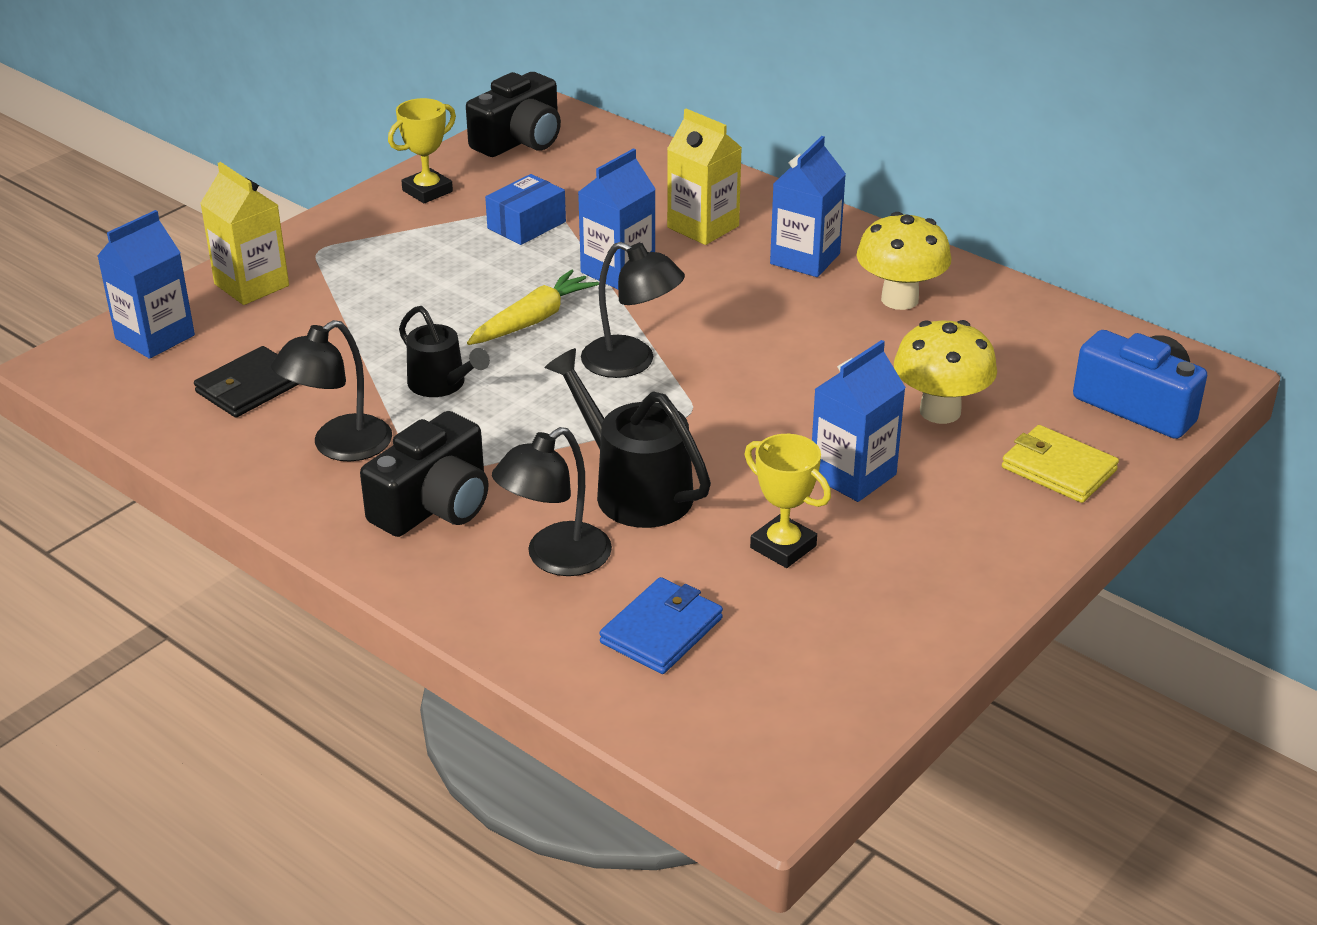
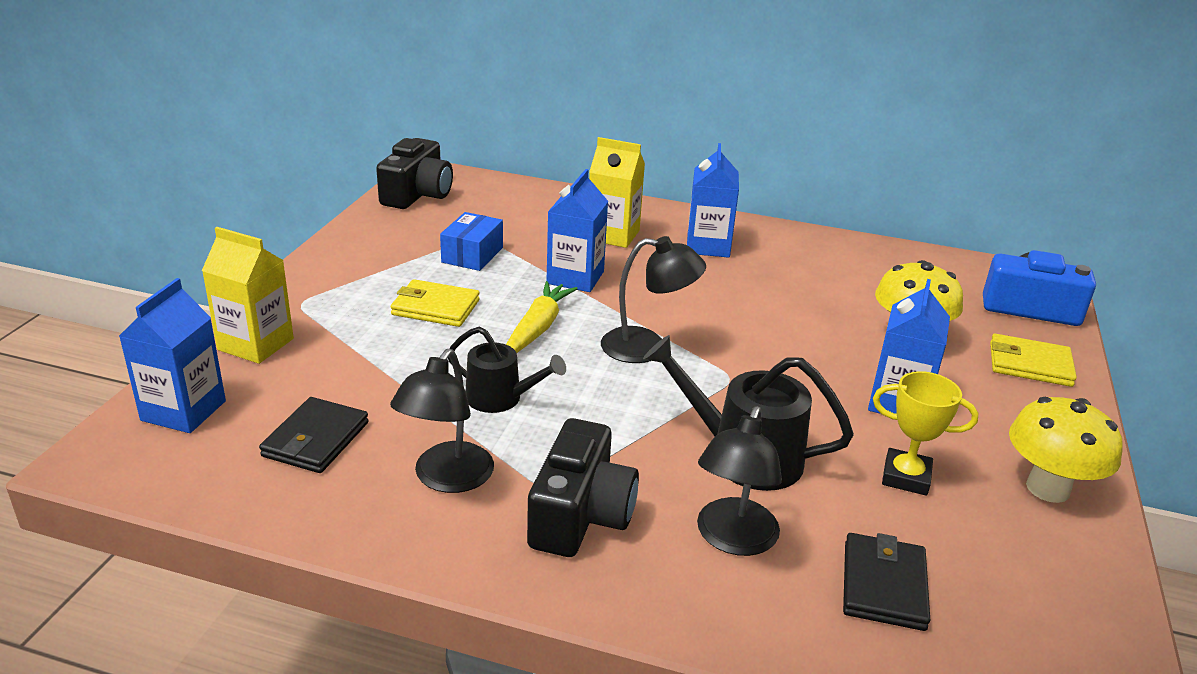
camera: 25 degrees left, 5 degrees down
yellow trophy [388,98,456,203] -> none
blue wallet [599,577,723,674] -> black wallet [843,533,930,631]
yellow mushroom [857,212,951,310] -> yellow mushroom moved to [1009,397,1122,503]
none -> yellow wallet [391,279,480,327]

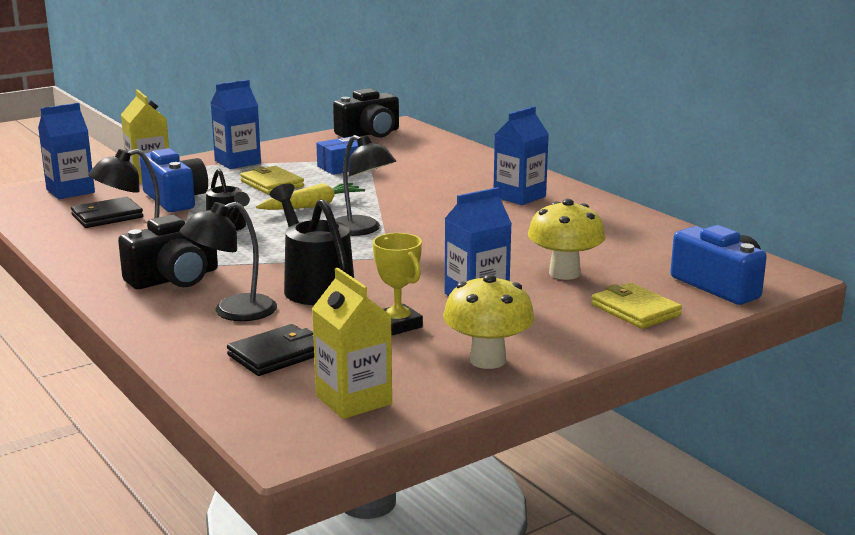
camera: 40 degrees right, 10 degrees down
blue carton [547,169,608,292] -> blue carton moved to [210,80,261,169]
yellow carton [589,137,645,248] -> yellow carton moved to [312,268,392,419]
none -> blue camera [140,148,208,212]

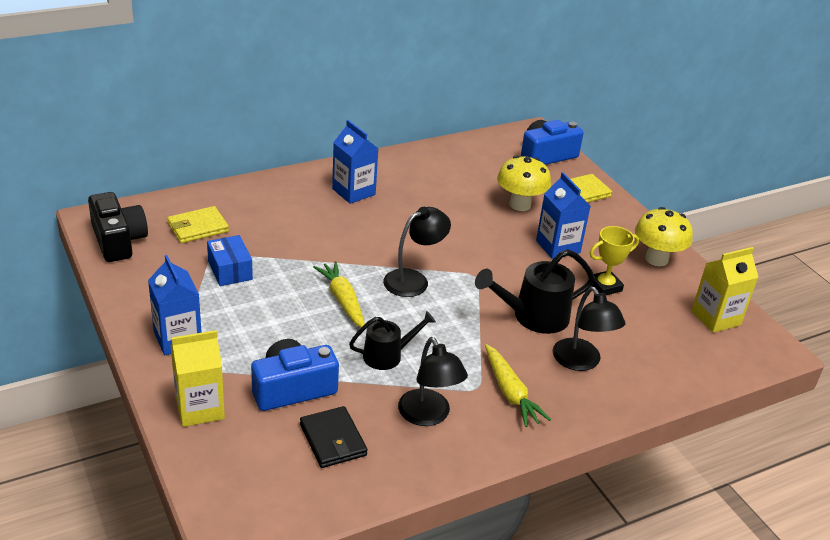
camera: 85 degrees left, 15 degrees up
blue carton [38,103,95,199] -> none
black camera [118,215,218,289] -> yellow carrot [485,344,551,427]
black wallet [227,324,314,376] -> none
yellow wallet [240,166,304,195] -> yellow wallet moved to [167,206,229,243]

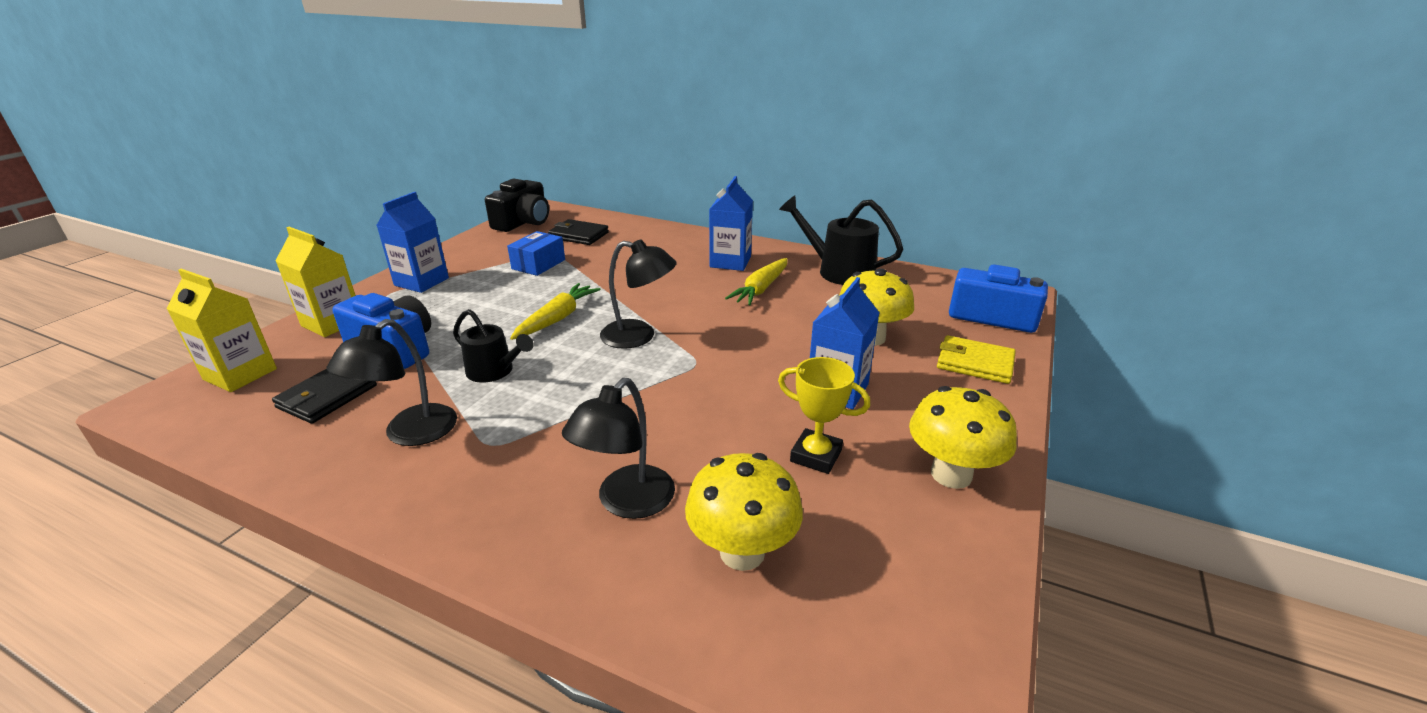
camera: 55 degrees right, 5 degrees down
yellow wallet [167,206,229,243] -> black wallet [548,219,609,245]
black watering can [475,249,595,334] -> black watering can moved to [779,195,903,285]
yellow carrot [485,344,551,427] -> yellow carrot moved to [725,258,788,305]
yellow carton [691,247,758,333] -> yellow carton moved to [167,269,277,392]
none -> yellow mushroom [685,453,803,571]

